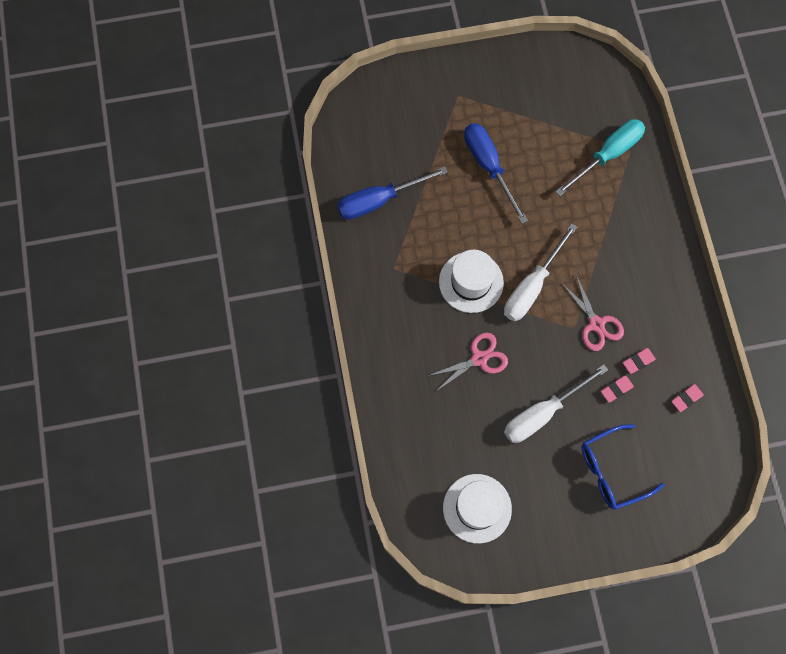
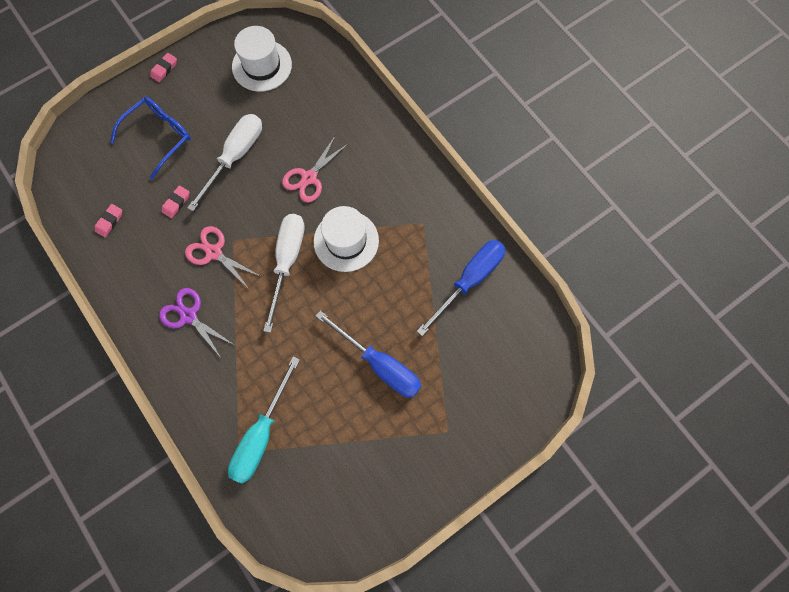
camera: 155 degrees right, 0 degrees up
pink eraser [623,348,656,374] -> pink eraser moved to [150,53,177,82]
none -> purple scissors [159,288,234,359]

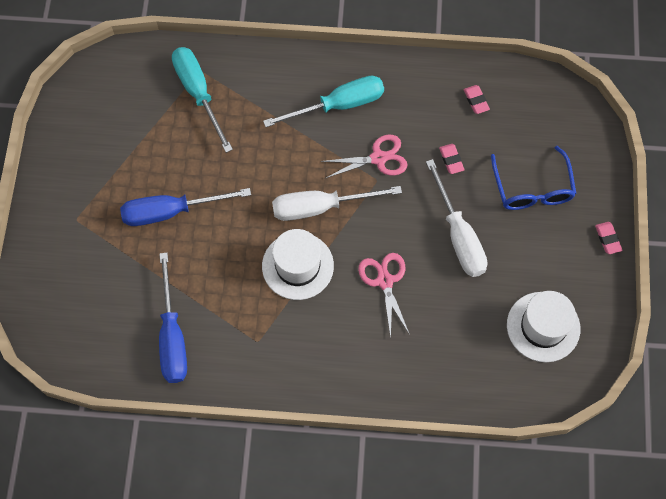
camera: 130 degrees right, 5 degrees down
purple scissors [159,288,234,359] -> turquoise screwdriver [263,76,384,127]
white screwdriver [263,214,305,333] -> white screwdriver turned 120 degrees clockwise [272,186,402,221]

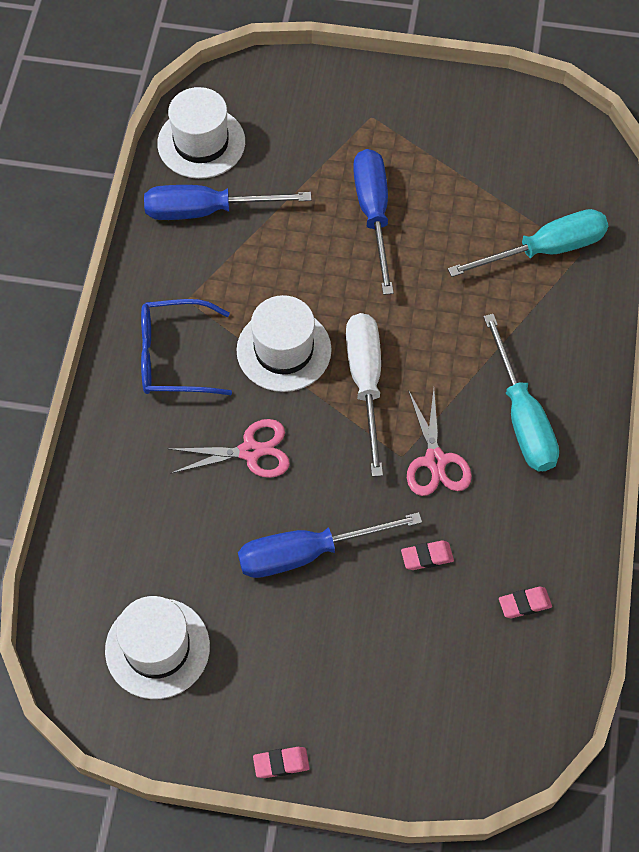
camera: 95 degrees right, 5 degrees down
white screwdriver [426,159,488,277] -> blue screwdriver [238,512,422,578]
blue glasses [491,146,577,210] -> blue glasses moved to [141,299,232,395]
none -> white hat [157,87,245,179]

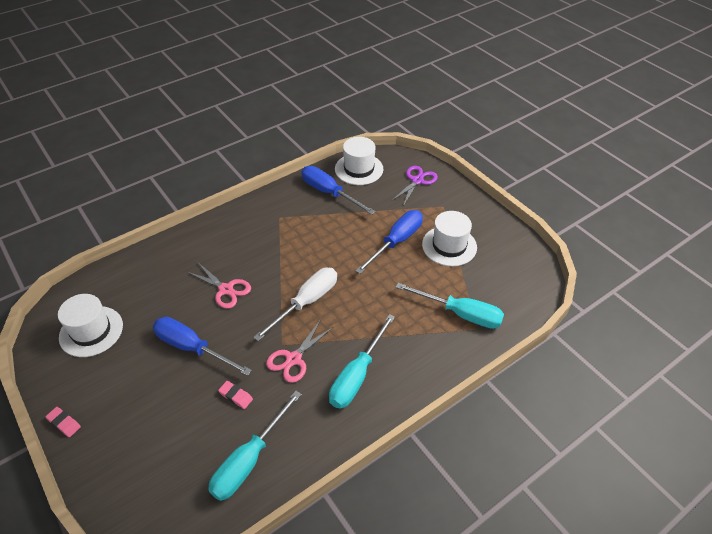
camera: 45 degrees right, 15 degrees down
blue glasses [141,299,232,395] -> none
white hat [236,295,332,392] -> white hat moved to [422,211,477,266]
pink eraser [499,587,552,618] -> turquoise screwdriver [208,391,302,501]
none -> purple scissors [391,166,438,206]

